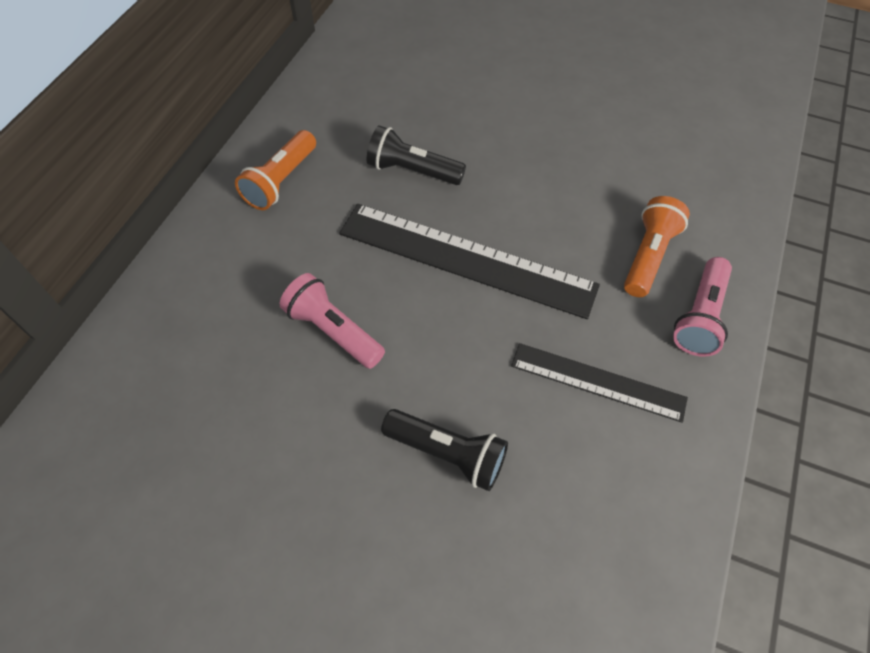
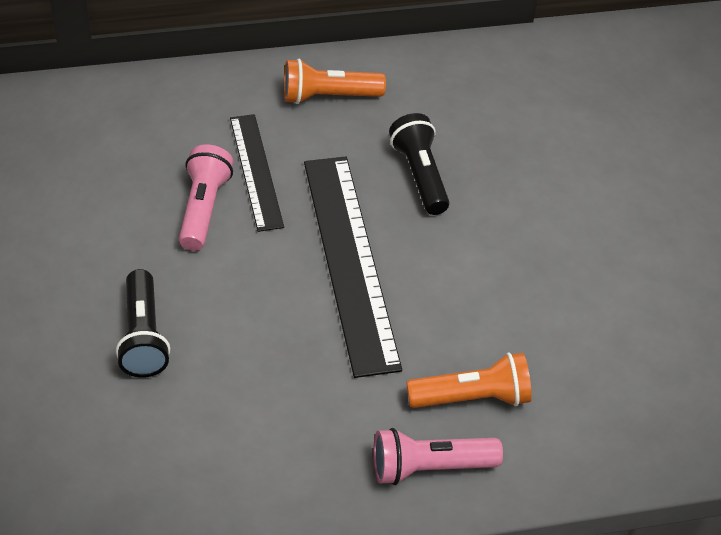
camera: 55 degrees right, 10 degrees down
black ruler [511,343,688,423] -> black ruler moved to [230,114,284,232]

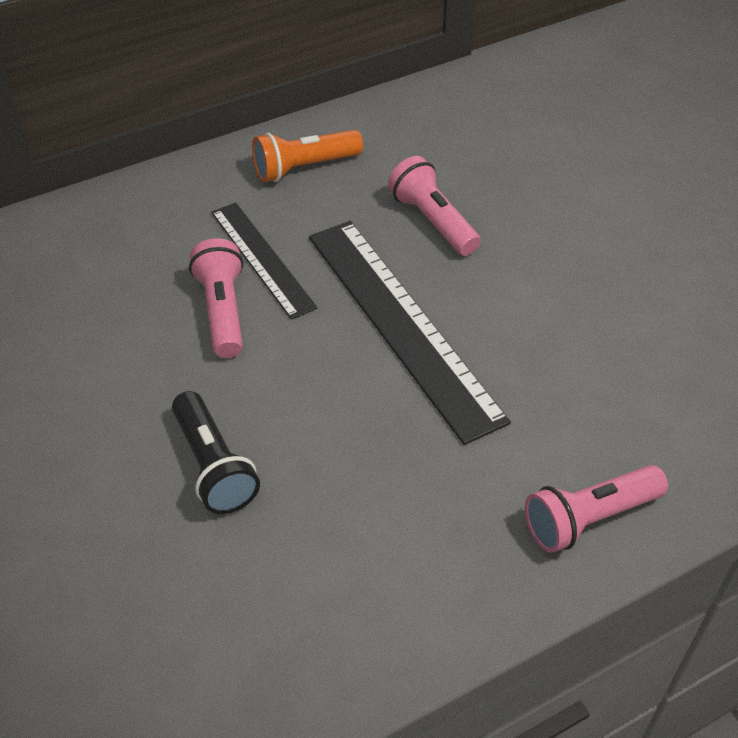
camera: 15 degrees left, 0 degrees up
black flashlight [389,113,449,215] -> pink flashlight [388,156,481,256]
orange flashlight [406,352,532,408] -> none

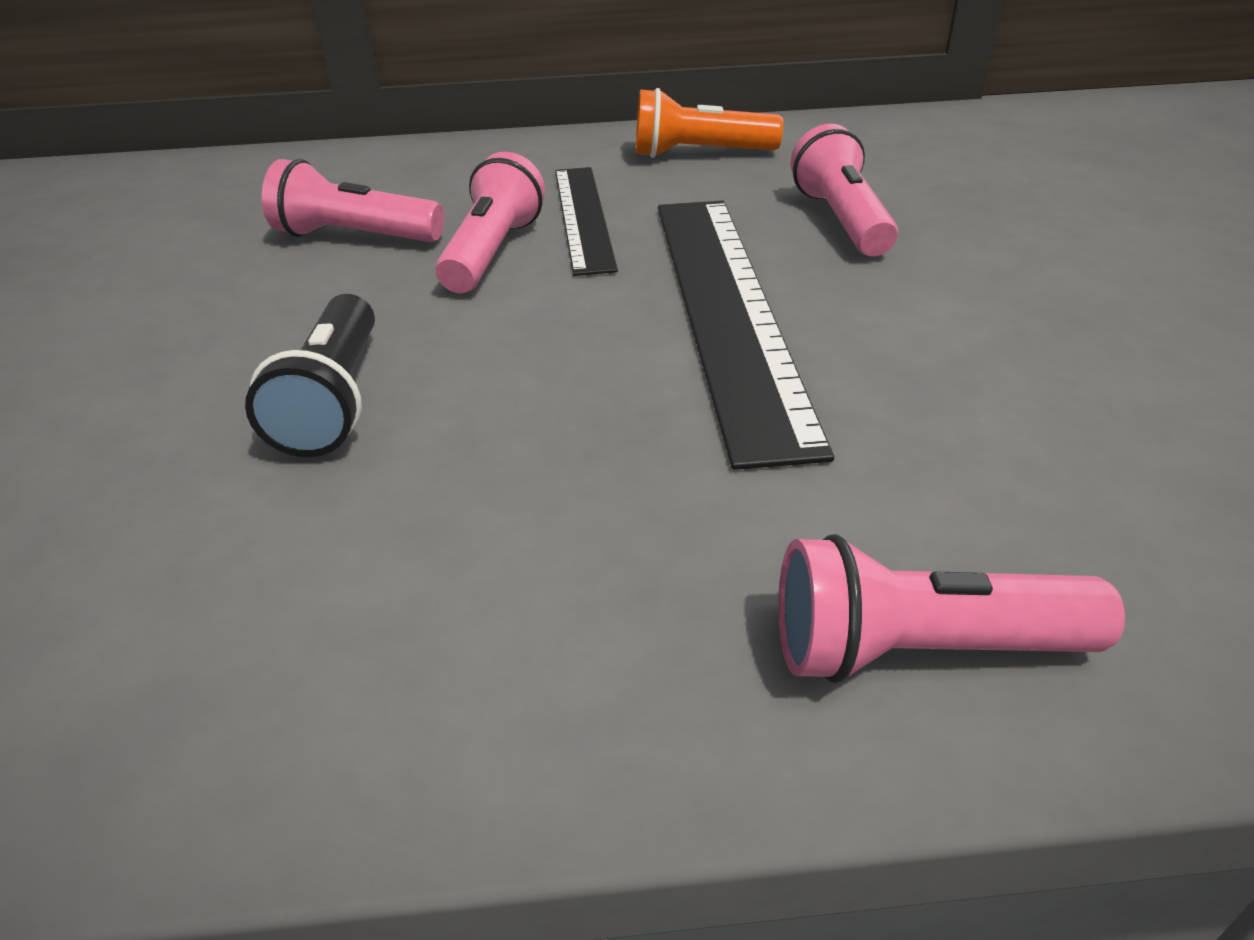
camera: 25 degrees right, 10 degrees down
none -> pink flashlight [262,159,444,242]

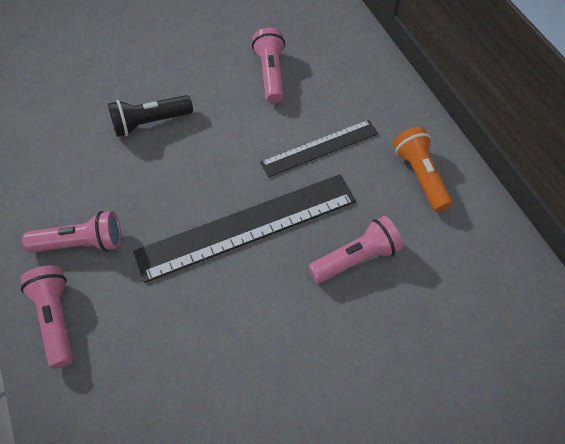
camera: 70 degrees right, 20 degrees up
pink flashlight [435,152,545,293] -> pink flashlight moved to [22,211,121,253]

